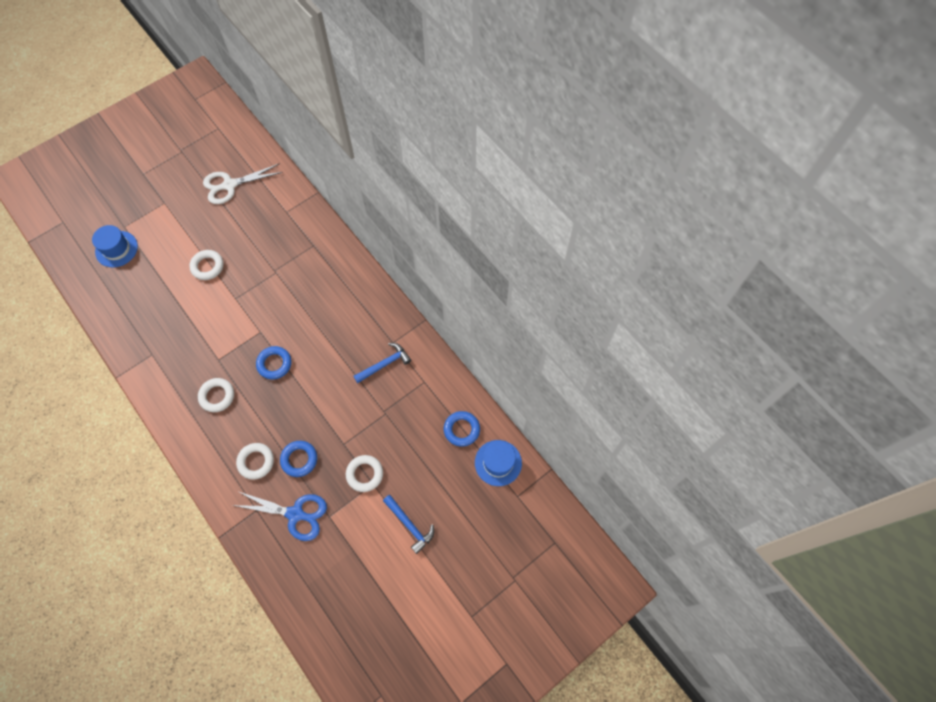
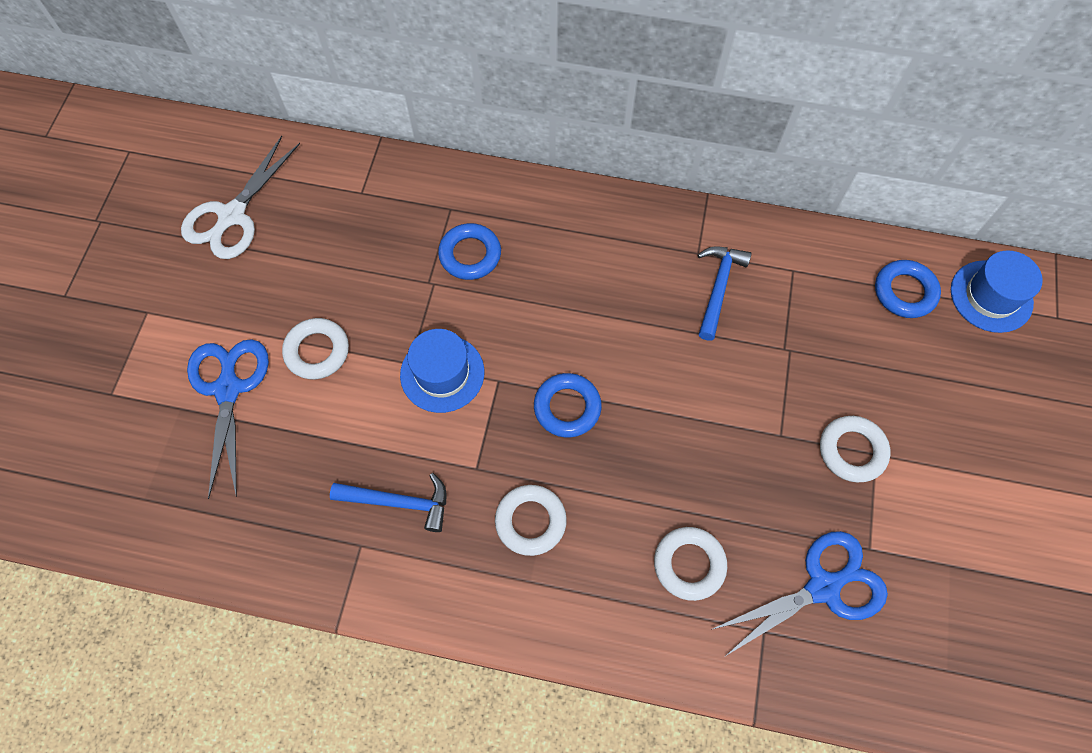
camera: 40 degrees left, 0 degrees up
blue hat [92,225,138,268] -> blue hat moved to [400,329,484,413]
blue ring [280,441,317,477] -> blue ring moved to [438,223,501,280]
blue hammer [383,495,434,554] -> blue hammer moved to [330,473,446,532]
none -> blue scissors [187,339,269,499]

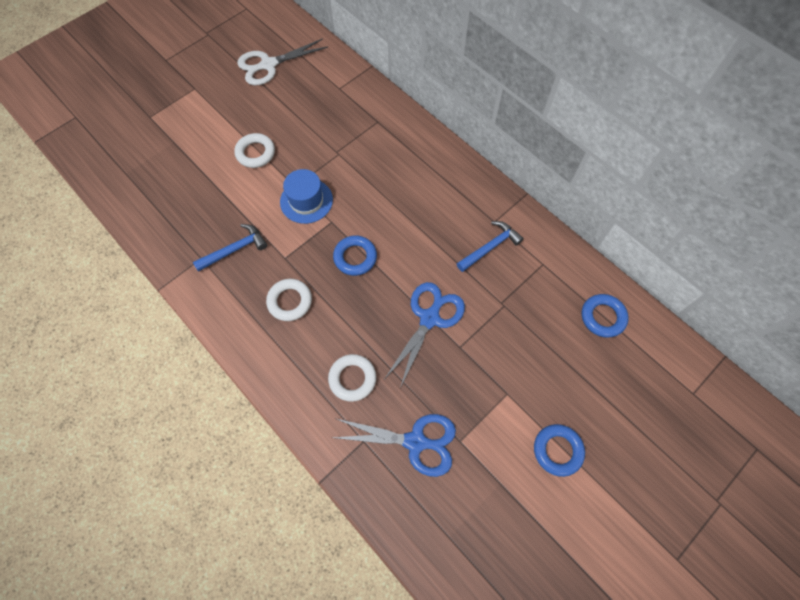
camera: 35 degrees right, 0 degrees up
blue scissors [187,339,269,499] -> blue scissors moved to [385,282,465,388]
blue hammer [330,473,446,532] -> blue hammer turned 75 degrees counterclockwise [193,224,267,272]
blue ring [438,223,501,280] -> blue ring moved to [534,424,585,477]
white ring [820,416,890,482] -> none
blue hat [951,250,1043,333] -> none

